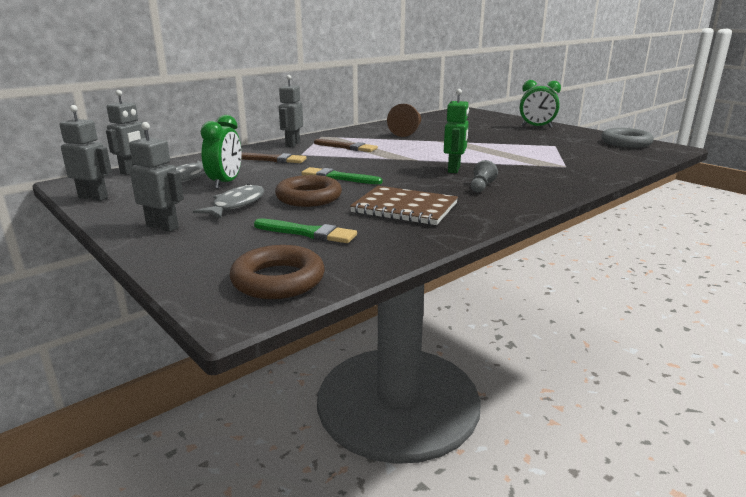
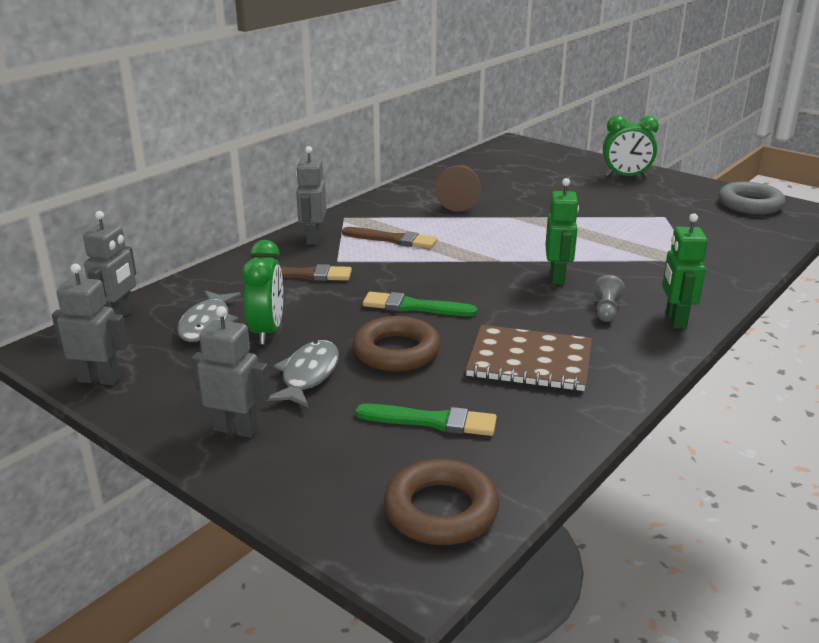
camera: 10 degrees left, 5 degrees up
none -> green robot [662,213,708,329]

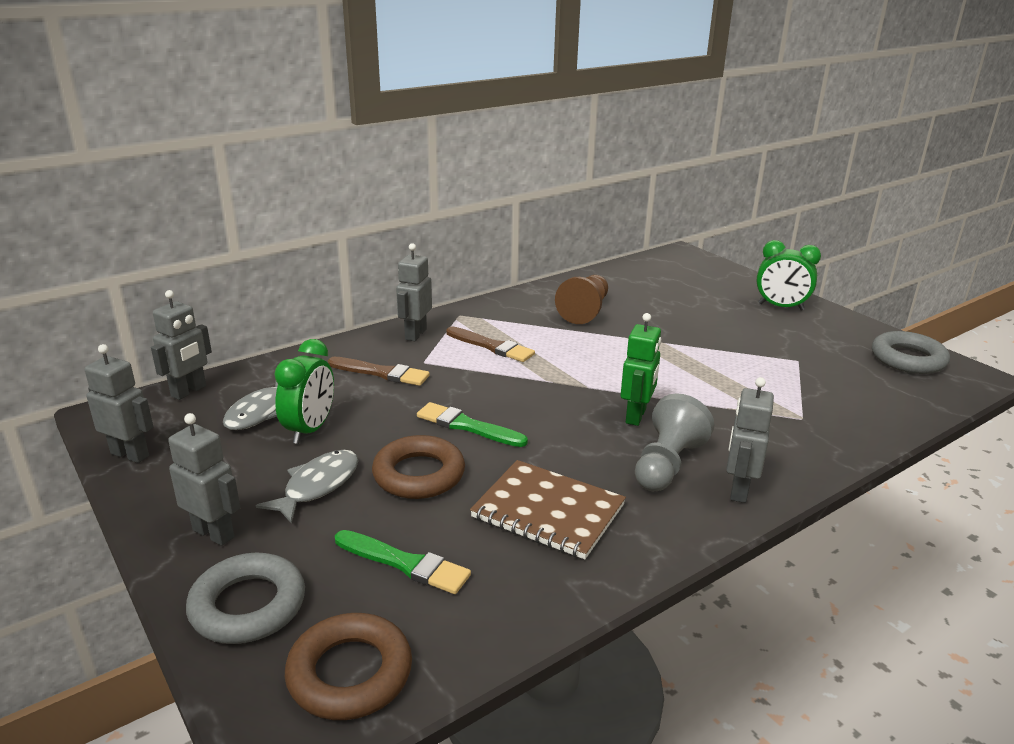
camera: 15 degrees right, 0 degrees up
grey pawn [593,275,625,322] -> grey pawn [635,393,715,491], size x1.82
green robot [662,213,708,329] -> grey robot [726,377,774,503]
none -> grey ring [186,553,305,644]

